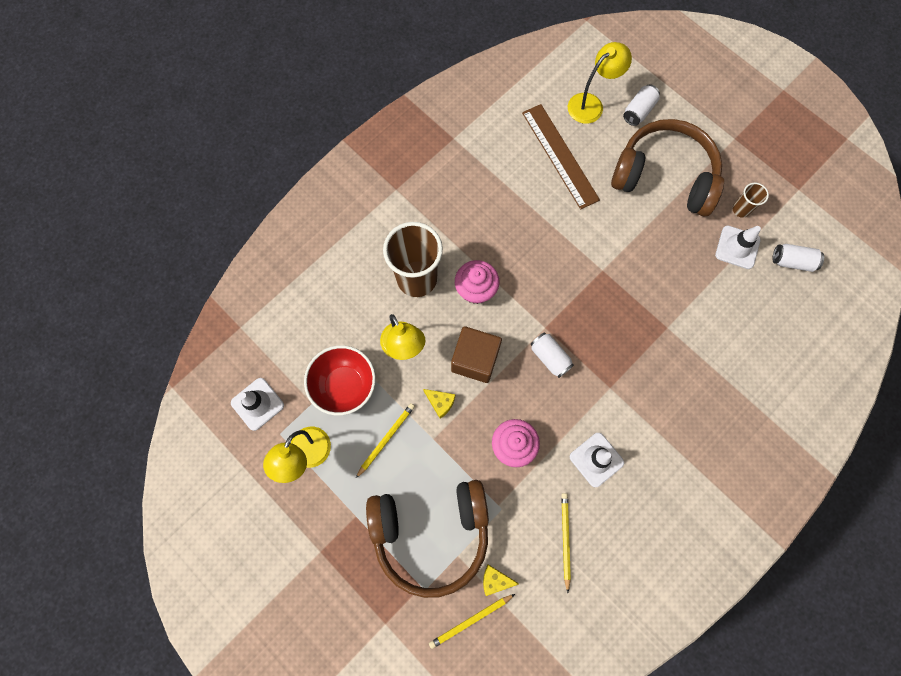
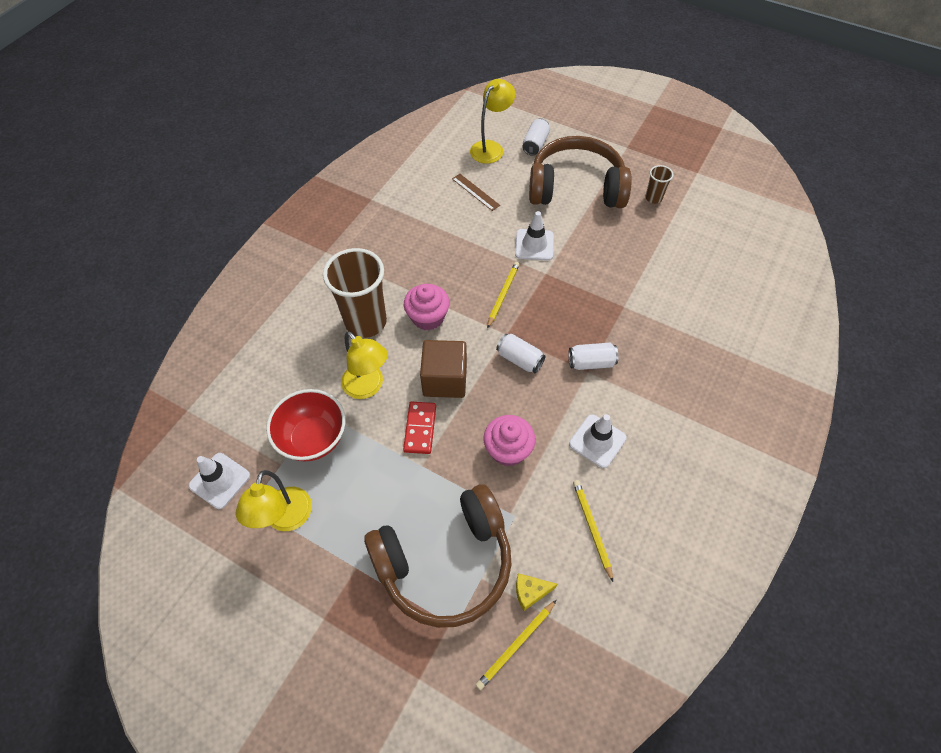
camera: 15 degrees left, 15 degrees down
yellow pencil [356,403,415,478] -> yellow pencil moved to [487,262,520,328]
yellow cheese [423,389,455,419] -> red domino [403,402,436,454]
brown ruler [522,104,600,210] -> brown ruler [452,174,500,211], size x0.52
white traffic cone [715,226,761,269] -> white traffic cone moved to [515,211,554,260]
white can [772,244,824,272] -> white can moved to [569,343,618,370]

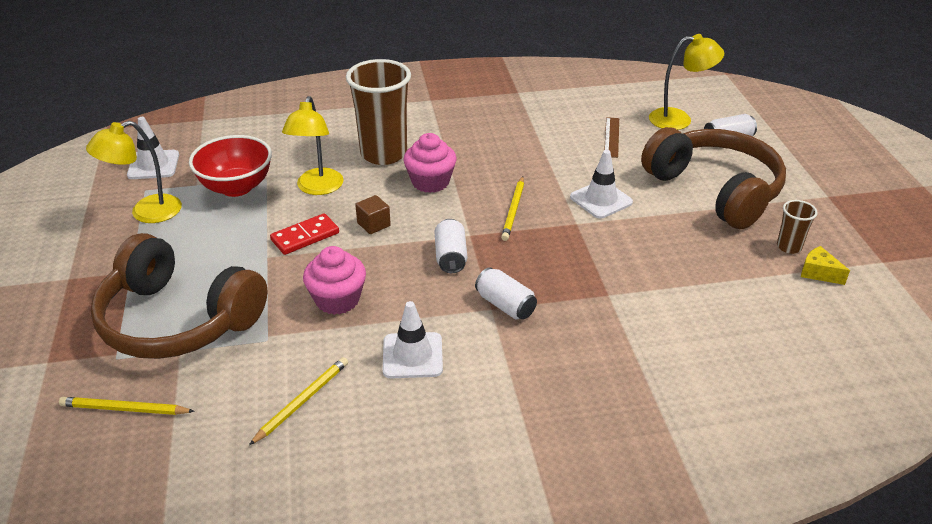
camera: 50 degrees right, 20 degrees down
brown cube [420,340,467,398] -> brown cube [355,195,391,234], size x0.51
yellow pencil [487,262,520,328] -> yellow pencil turned 120 degrees clockwise [501,176,524,241]
yellow cheese [516,573,557,611] -> yellow cheese moved to [801,246,850,285]

